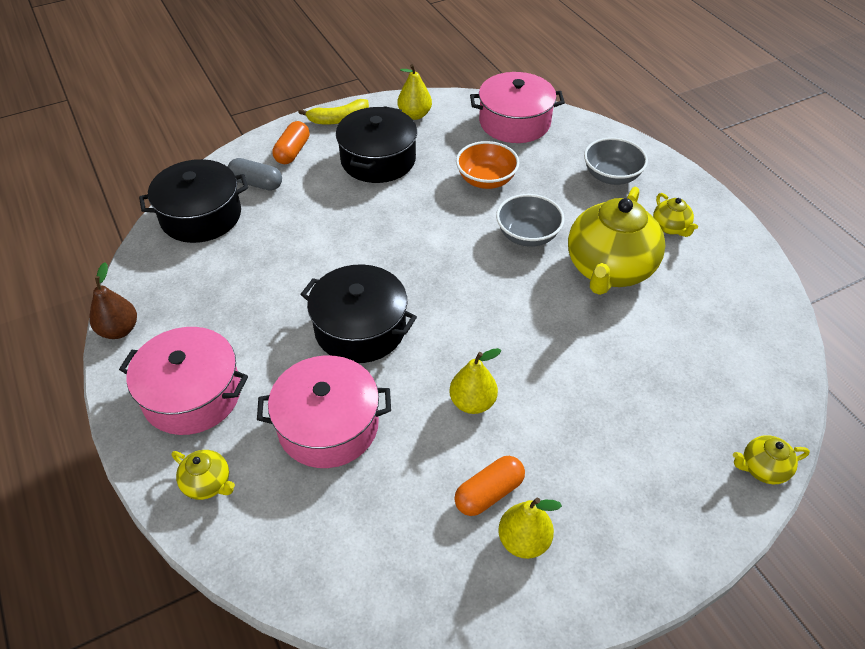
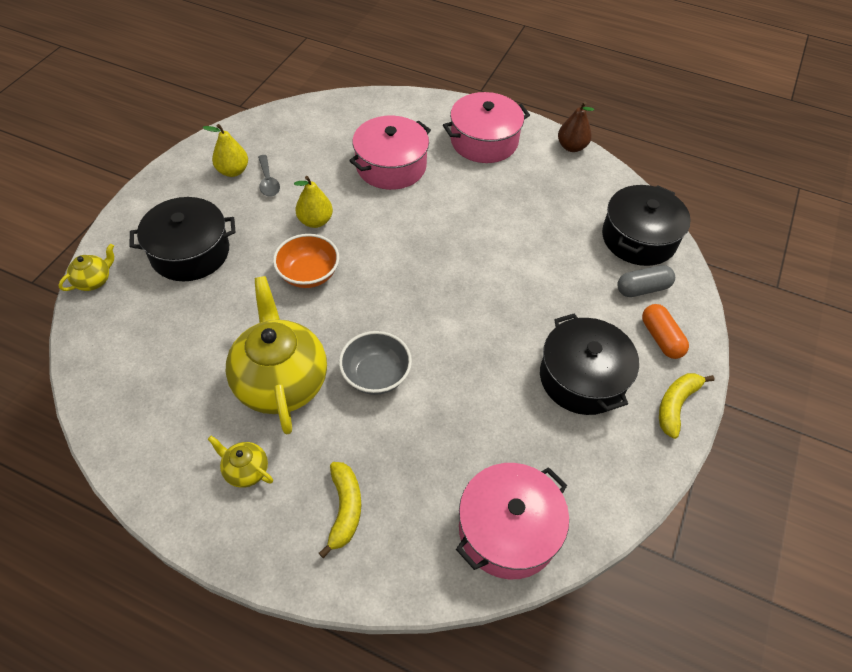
camera: 140 degrees right, 5 degrees up
yellow teapot [172,450,235,500] -> none
black pot [300,264,417,363] -> black pot moved to [129,197,236,281]
yellow pear [398,64,432,120] -> none
orange capsule [454,456,525,516] -> grey spoon [258,155,280,197]
orange bowl [456,141,520,189] -> orange bowl moved to [273,234,339,288]
grey bowl [584,138,648,185] -> yellow banana [319,462,361,558]

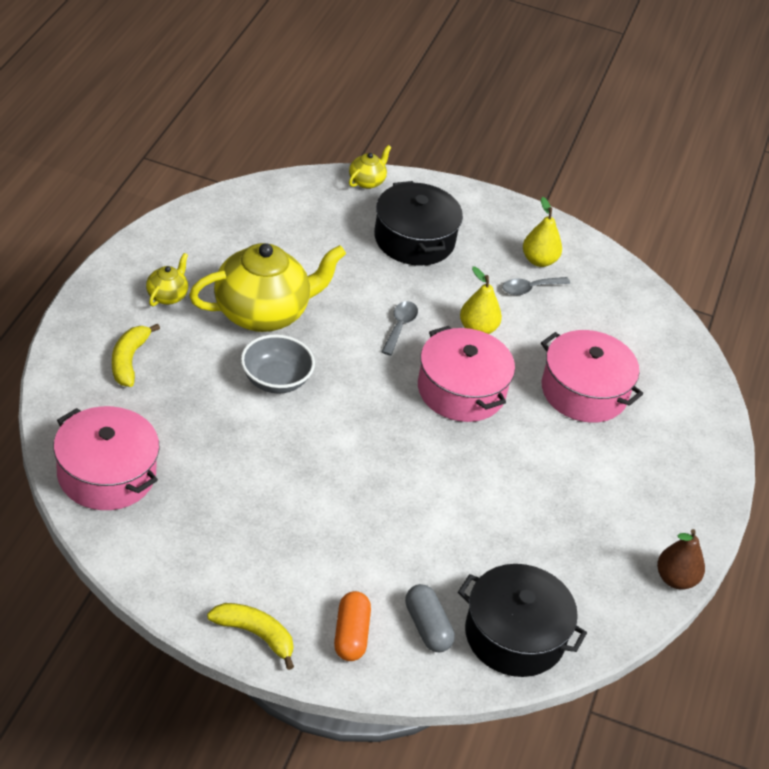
camera: 80 degrees right, 10 degrees down
yellow teapot [58,244,114,291] -> yellow teapot turned 90 degrees counterclockwise [349,145,391,189]
orange bowl [273,234,339,288] -> grey spoon [382,301,418,356]
yellow banana [319,462,361,558] -> yellow banana turned 105 degrees clockwise [112,324,160,387]
pink pot [443,92,530,163] -> pink pot moved to [418,326,515,422]
black pot [540,314,639,415] -> none
orange capsule [642,304,689,359] -> orange capsule turned 60 degrees counterclockwise [334,591,371,661]

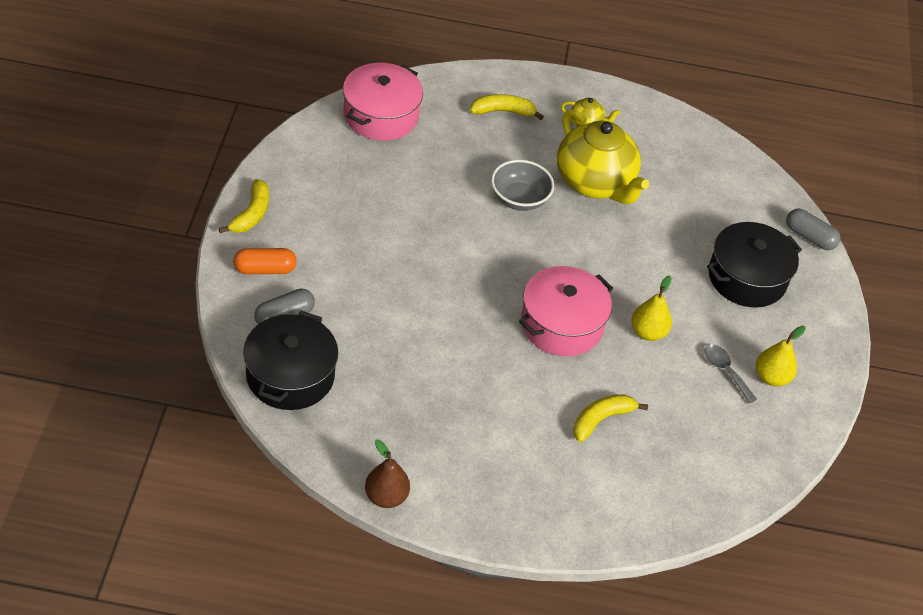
camera: 80 degrees right, 5 degrees up
yellow teapot [349,145,391,189] -> grey capsule [786,209,841,250]
grey spoon [382,301,418,356] -> none
pink pot [541,330,643,423] -> yellow banana [573,394,648,442]

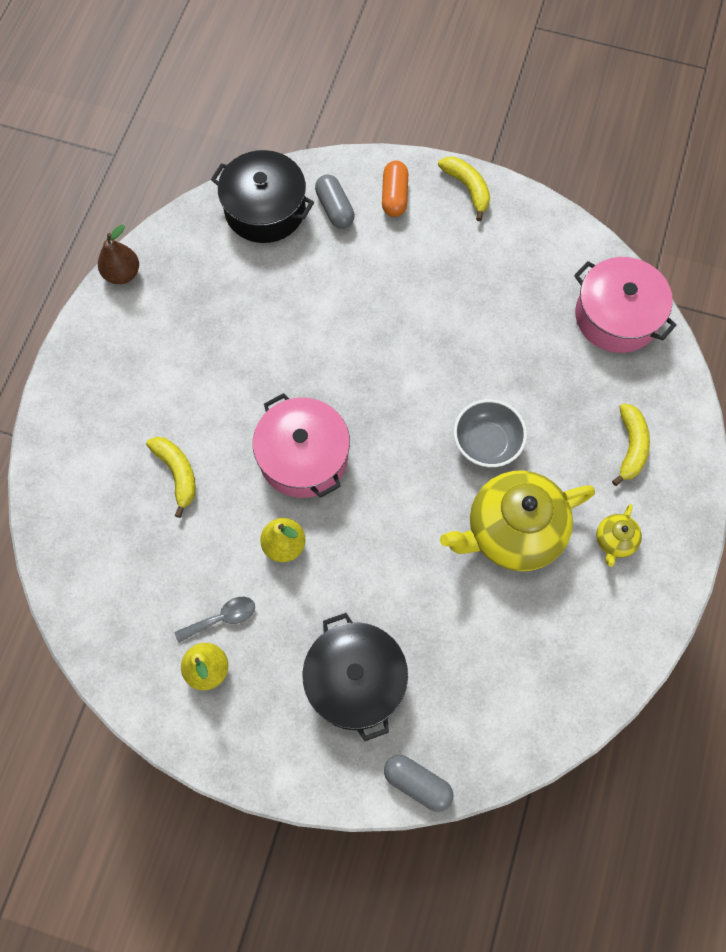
camera: 105 degrees right, 20 degrees up
yellow banana [219,179,269,233] -> yellow banana turned 150 degrees counterclockwise [438,157,490,221]
grey capsule [786,209,841,250] -> grey capsule turned 75 degrees clockwise [384,755,454,812]

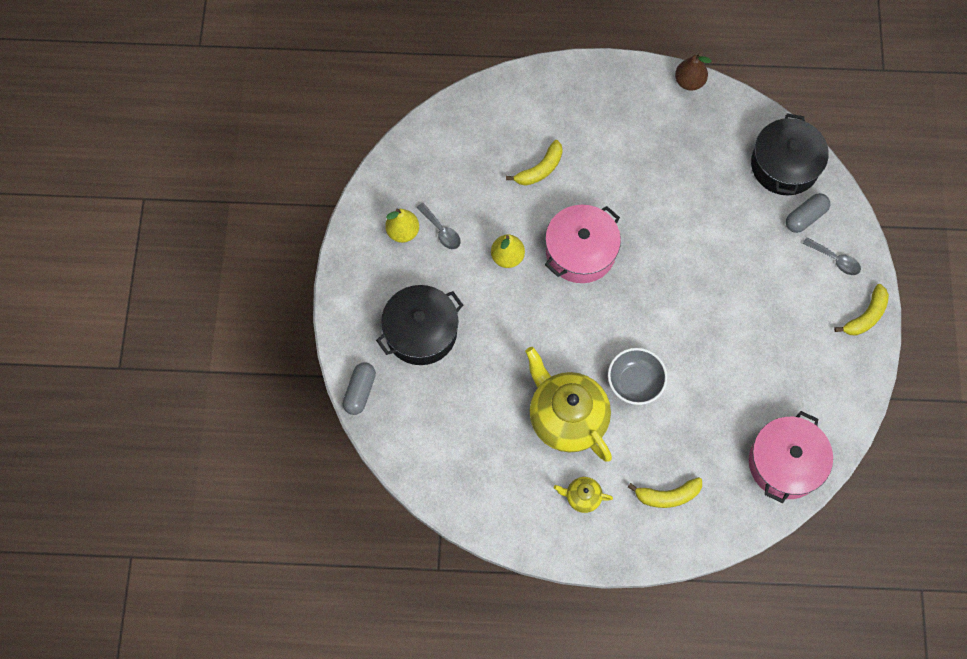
camera: 75 degrees right, 0 degrees up
orange capsule [382,161,408,217] -> grey spoon [803,237,861,275]

